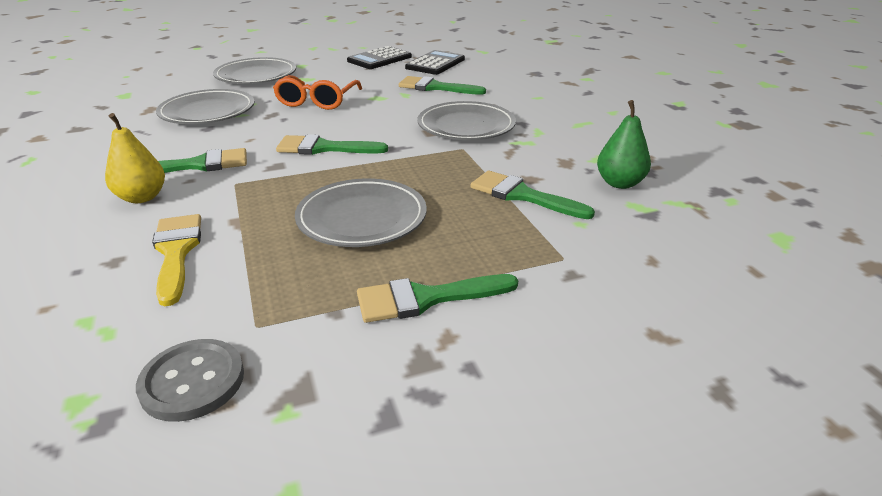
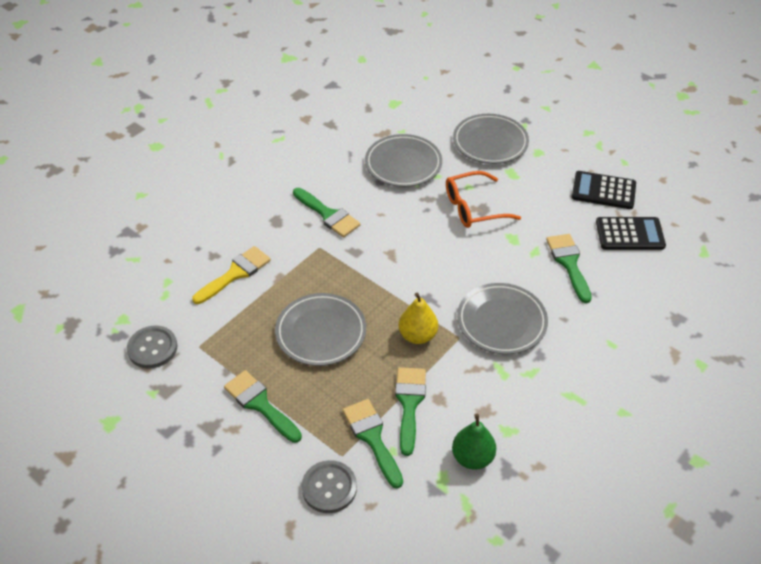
camera: 60 degrees right, 15 degrees up
yellow pear [105,113,165,203] -> yellow pear moved to [399,293,438,344]
green brush [276,134,388,155] -> green brush moved to [343,399,403,489]
none -> grey button [301,460,357,513]

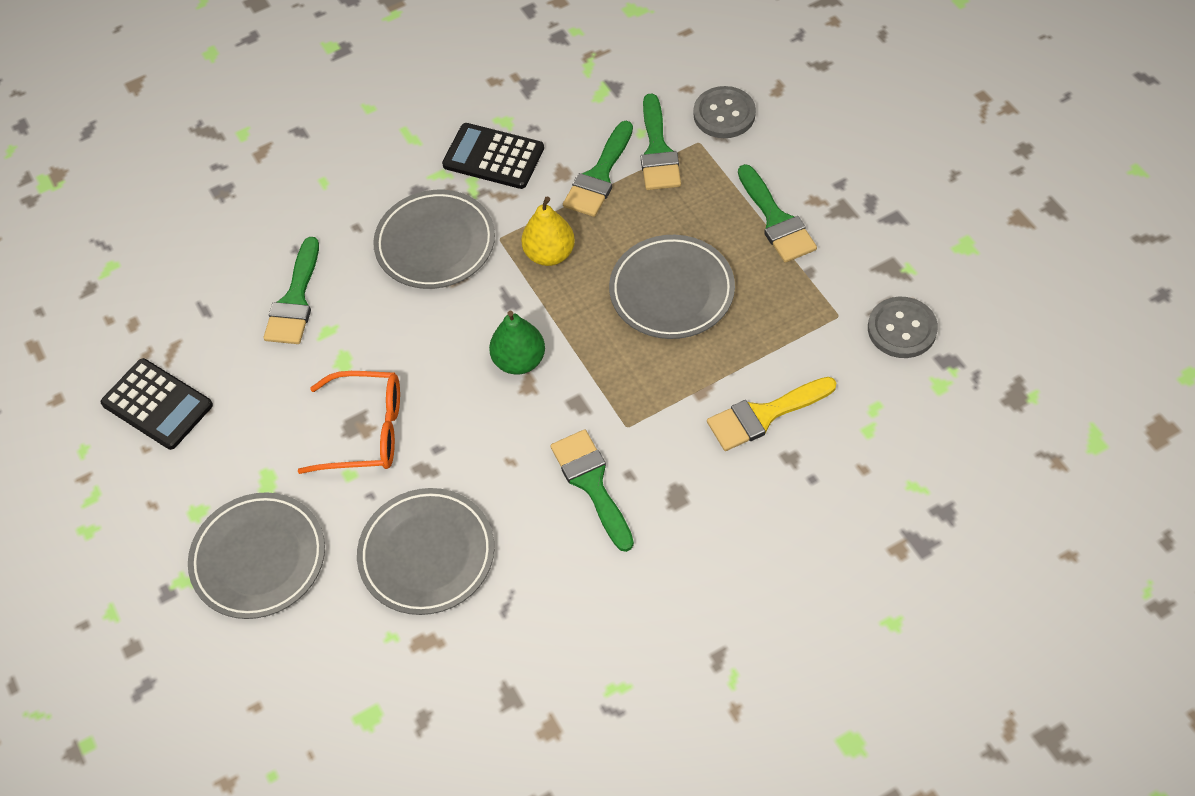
camera: 155 degrees left, 10 degrees up
green pear [452,414,496,470] -> green pear moved to [489,311,545,374]
black calculator [596,217,666,250] -> black calculator moved to [442,123,544,189]

